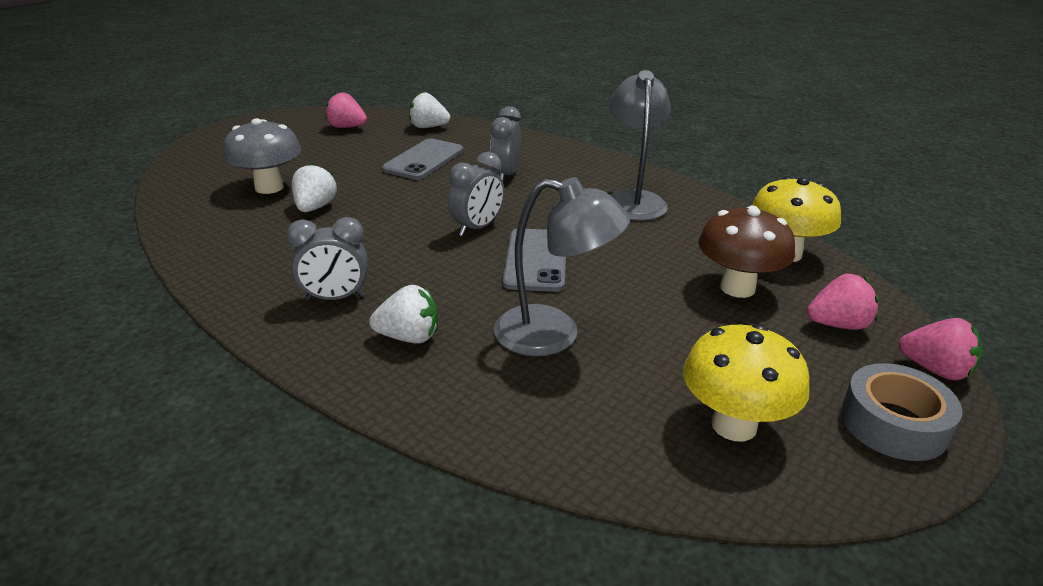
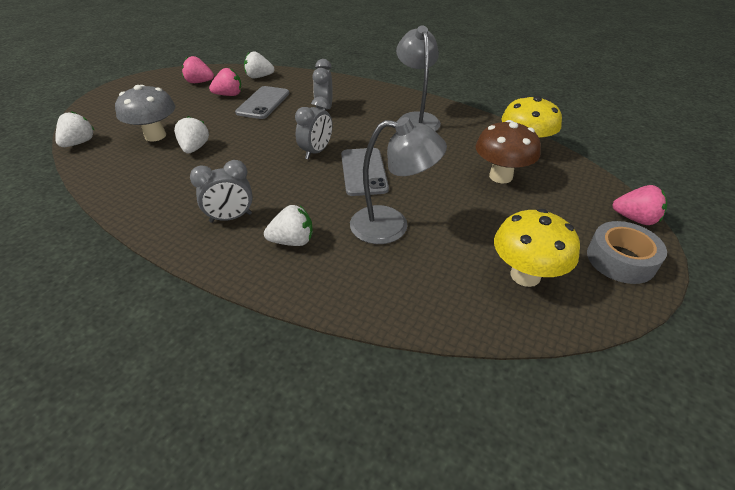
camera: 10 degrees left, 10 degrees up
pink strawberry [807,274,878,330] -> pink strawberry moved to [209,68,242,96]
none -> white strawberry [55,111,94,147]

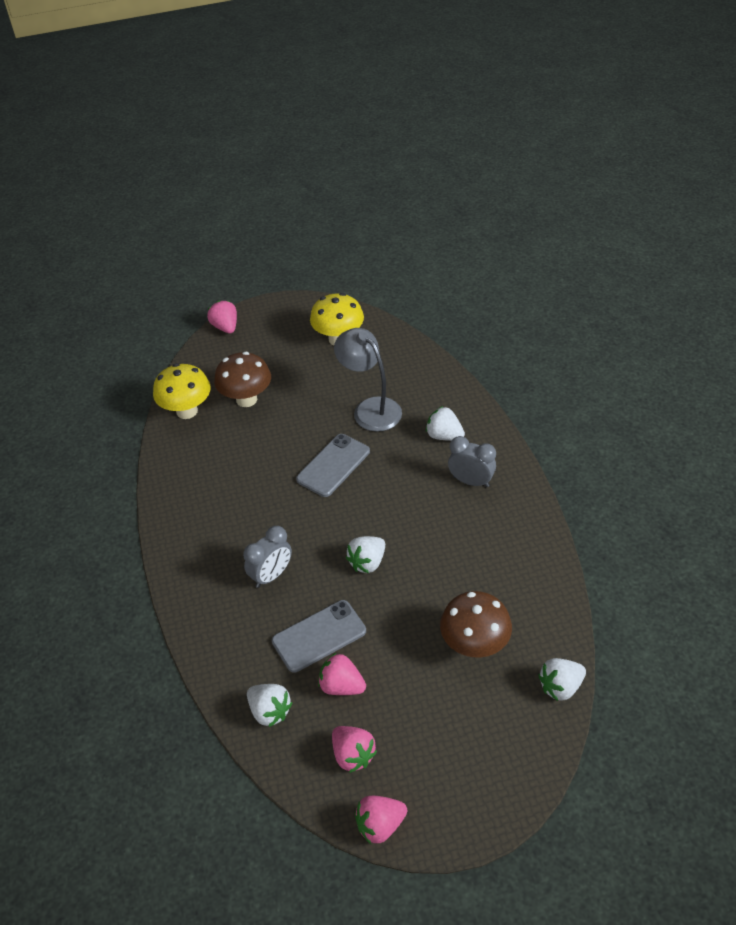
camera: 135 degrees left, 5 degrees up
grey mushroom [115,85,175,142] -> brown mushroom [440,591,512,658]
white strawberry [174,116,209,153] -> white strawberry moved to [346,536,385,573]
grey clock [295,96,332,159] -> none
grey lamp [396,26,441,131] -> none
grey tape [587,221,667,284] -> none
none -> pink strawberry [355,796,407,844]

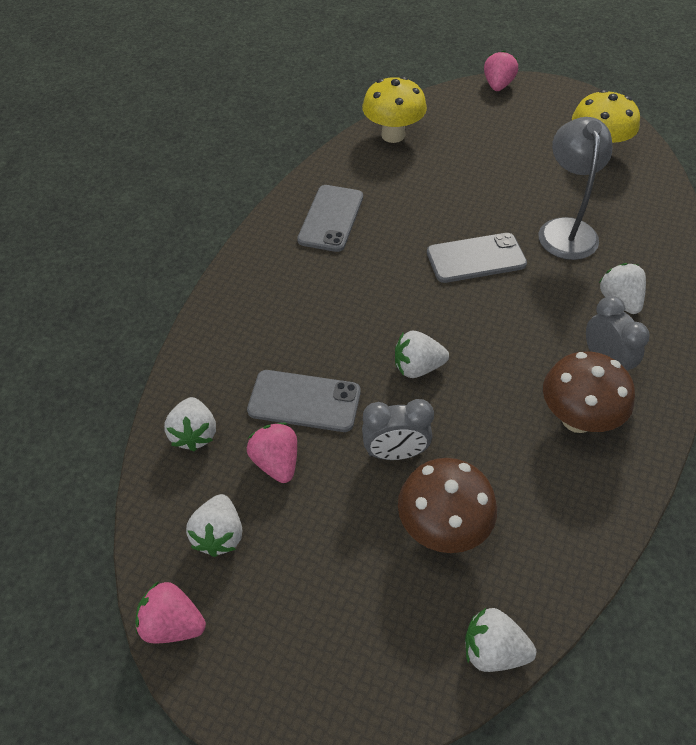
camera: 40 degrees right, 5 degrees up
brown mushroom [214,352,271,407] -> brown mushroom moved to [543,352,635,433]
grey clock [243,526,292,588] -> grey clock moved to [362,399,434,460]
pink strawberry [332,726,377,773] -> white strawberry [186,494,242,557]
none -> grey phone [297,185,363,252]

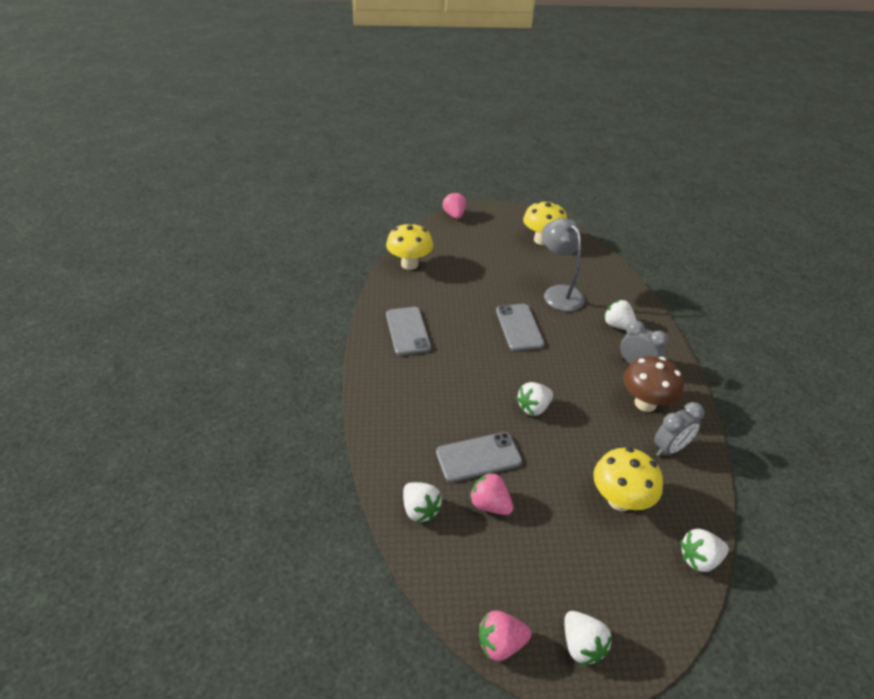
camera: 30 degrees left, 10 degrees down
white strawberry [186,494,242,557] -> white strawberry moved to [564,611,612,665]
grey clock [362,399,434,460] -> grey clock moved to [654,402,704,456]
brown mushroom [398,458,497,553] -> yellow mushroom [593,447,663,511]
grey phone [427,233,527,283] -> grey phone turned 60 degrees counterclockwise [496,304,545,351]

